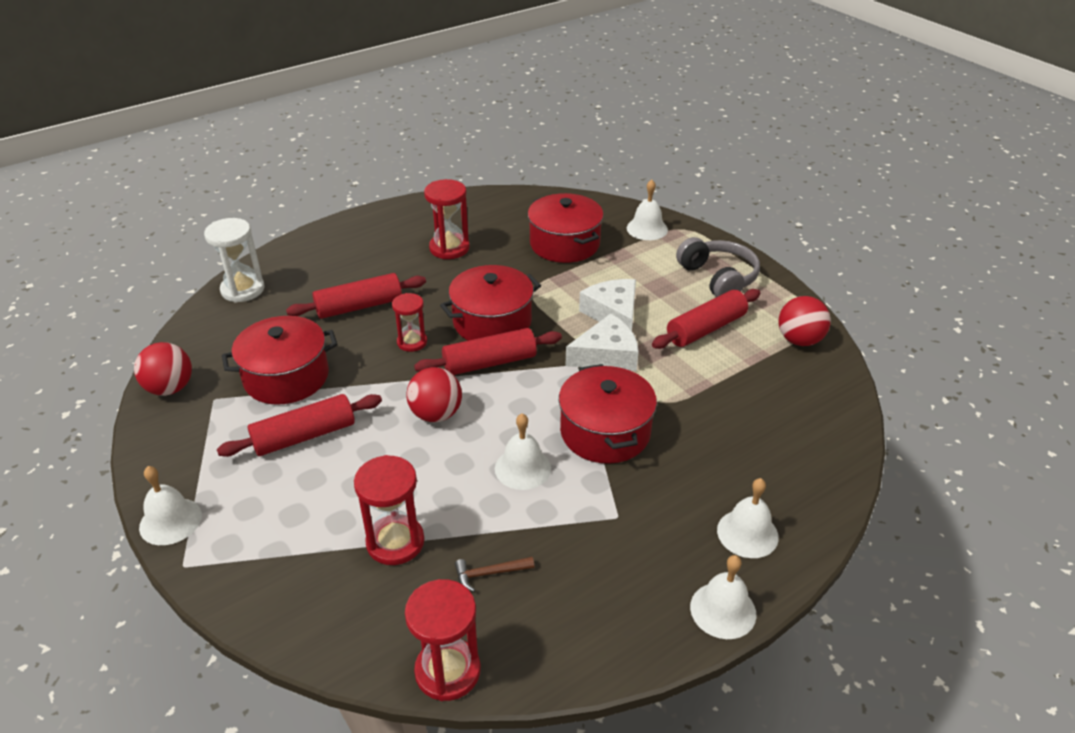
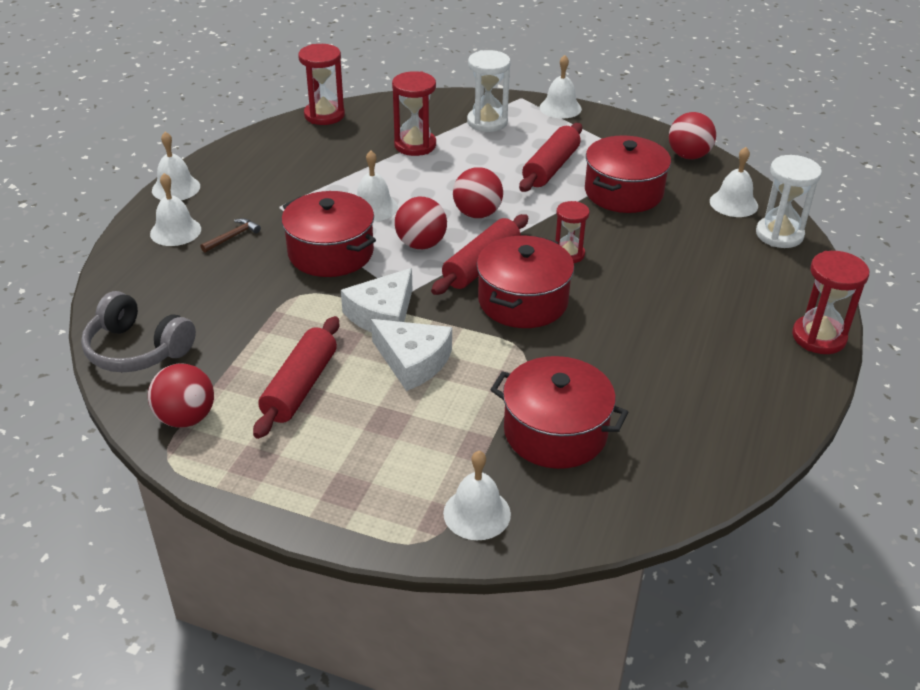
camera: 145 degrees right, 0 degrees up
red rolling pin [286,273,426,319] -> none
red hourglass [424,179,470,259] -> red hourglass moved to [792,251,869,354]
brown hammer [455,557,534,592] -> brown hammer moved to [200,218,261,253]
grey headphones [676,237,760,297] -> grey headphones moved to [81,291,196,372]
none -> red ball [395,197,447,249]
none -> white hourglass [467,50,511,132]
none -> white bell [710,147,758,217]

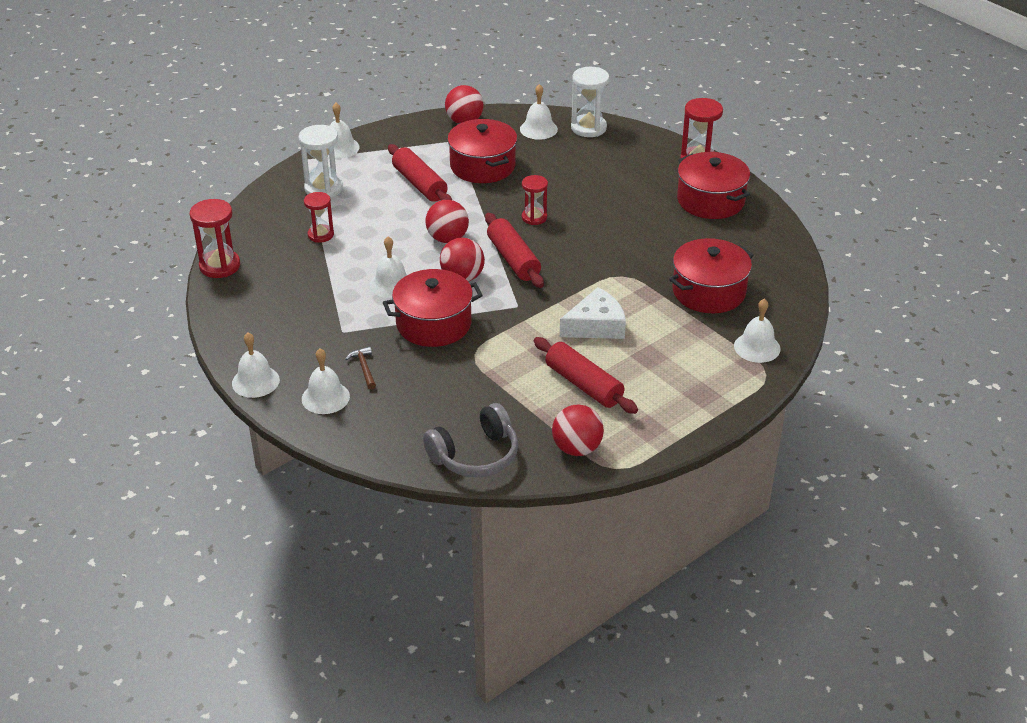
camera: 60 degrees left, 0 degrees up
white cheese [341,268,412,333] -> none
red hourglass [392,71,436,156] -> red hourglass [304,192,334,243], size x0.66
red pot [477,236,574,328] -> red pot moved to [677,152,750,219]

